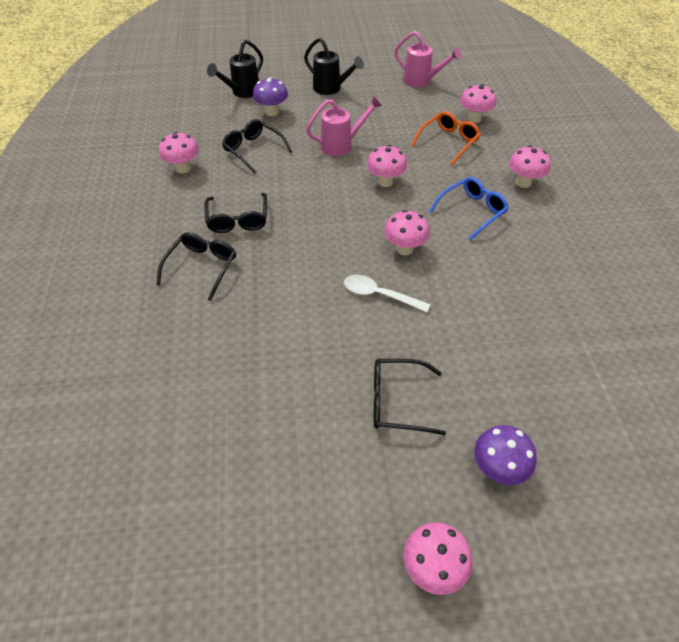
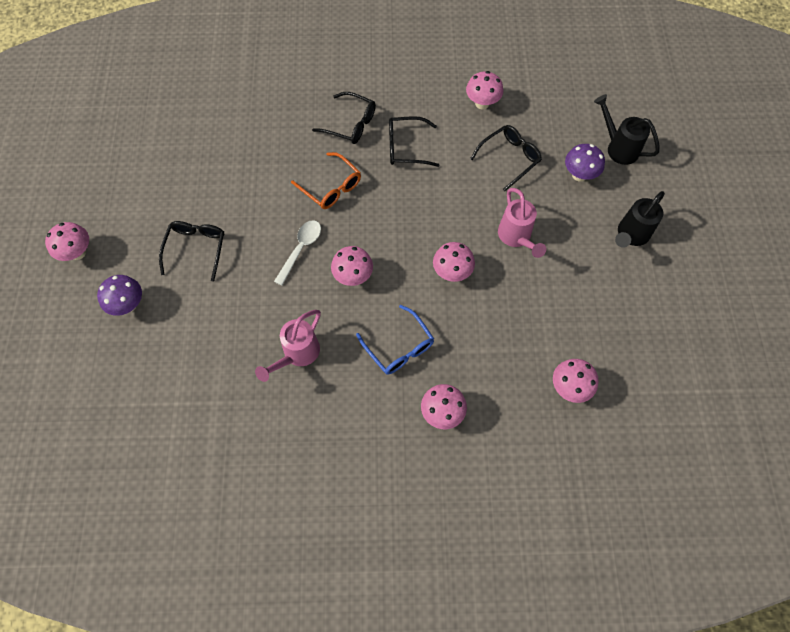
camera: 95 degrees right, 15 degrees up
pink watering can [394,31,462,87] -> pink watering can moved to [255,310,321,382]
orange glasses [411,112,481,165] -> orange glasses moved to [291,152,361,209]

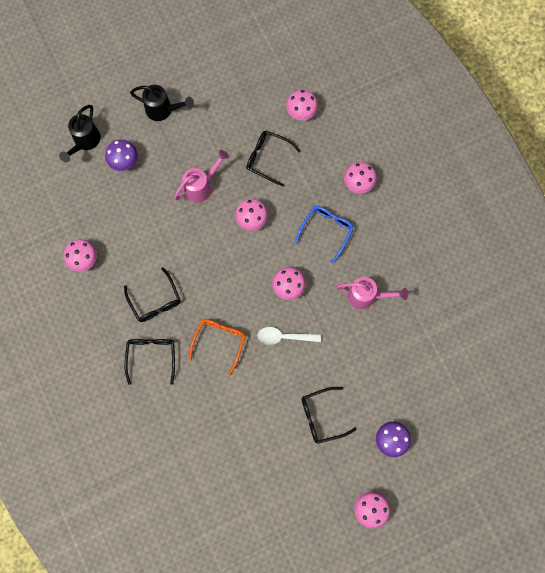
camera: 115 degrees left, 10 degrees up
black glasses [470,125,542,191] -> black glasses moved to [246,130,300,187]

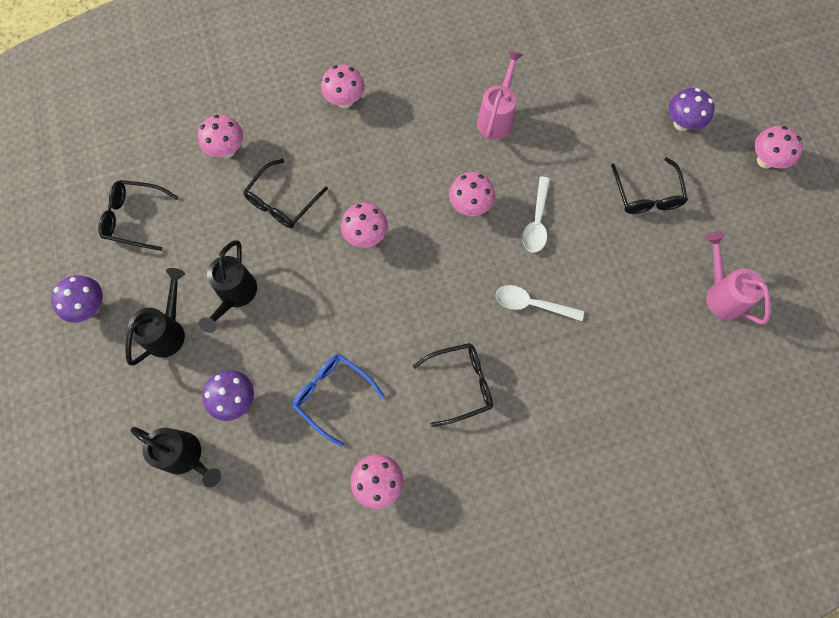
camera: 80 degrees left, 5 degrees down
black glasses [125,339,175,385] -> black glasses moved to [98,180,179,251]
pink watering can [174,150,229,203] -> pink watering can moved to [705,231,771,324]
orange glasses [189,319,246,376] -> white spoon [496,285,584,321]
blue glasses [295,206,354,264] -> blue glasses moved to [292,354,385,447]
none -> purple mushroom [51,275,103,323]
none -> black watering can [199,240,257,333]

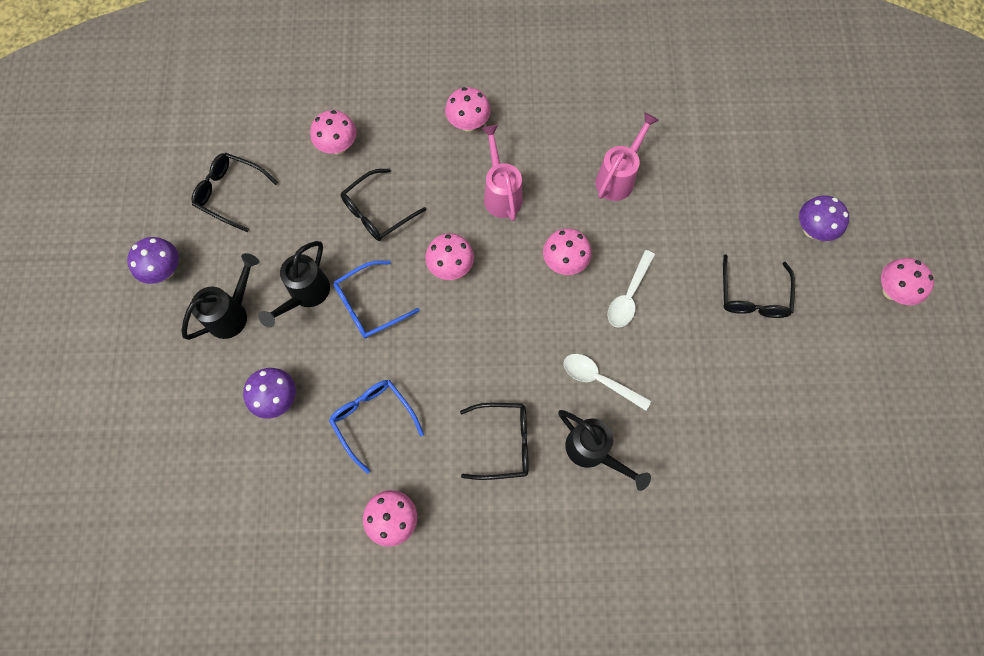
camera: 15 degrees right, 0 degrees up
black watering can [131,427,221,488] -> black watering can moved to [558,410,651,491]
pink watering can [705,231,771,324] -> pink watering can moved to [481,125,523,221]
none -> blue glasses [333,260,420,339]

